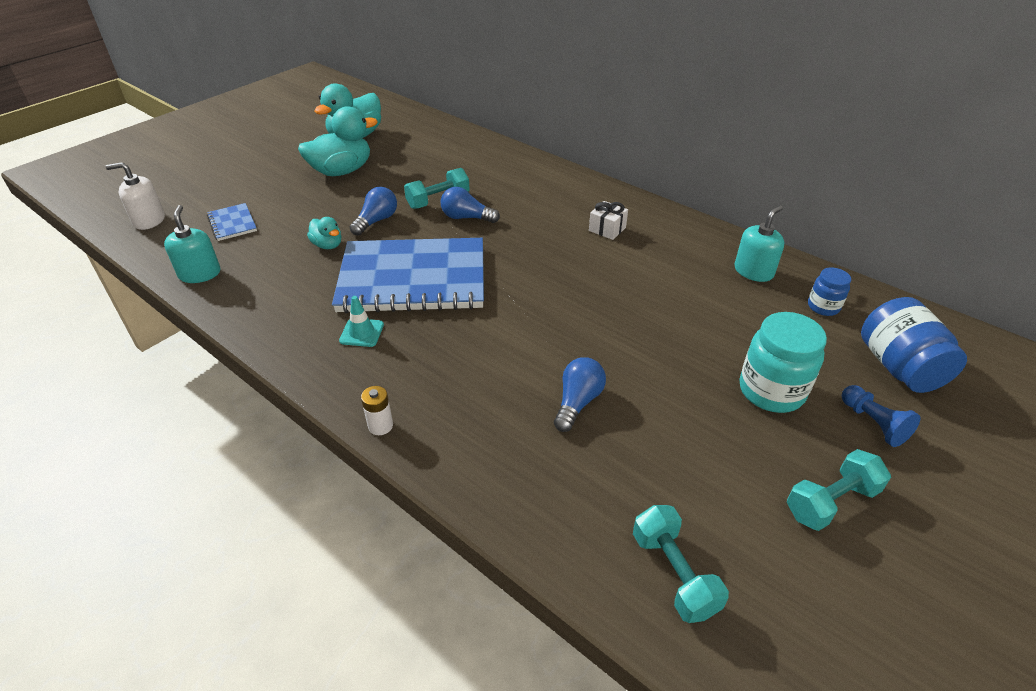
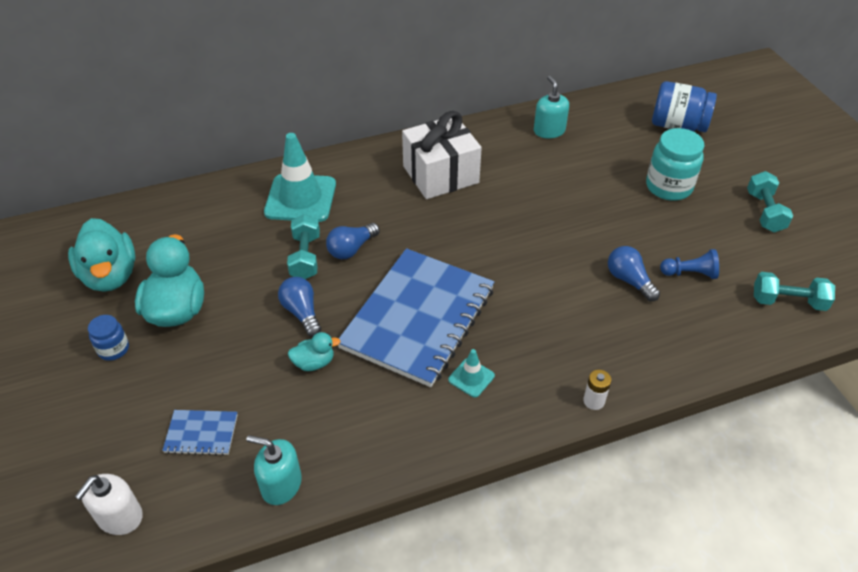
camera: 60 degrees left, 5 degrees up
white gift [589,201,628,240] -> white gift [402,111,482,199], size x2.27
blue jar [808,268,851,316] -> blue jar moved to [88,315,129,361]
blue pawn [842,385,921,447] -> blue pawn moved to [660,249,719,279]
none -> turquoise traffic cone [264,133,336,222]

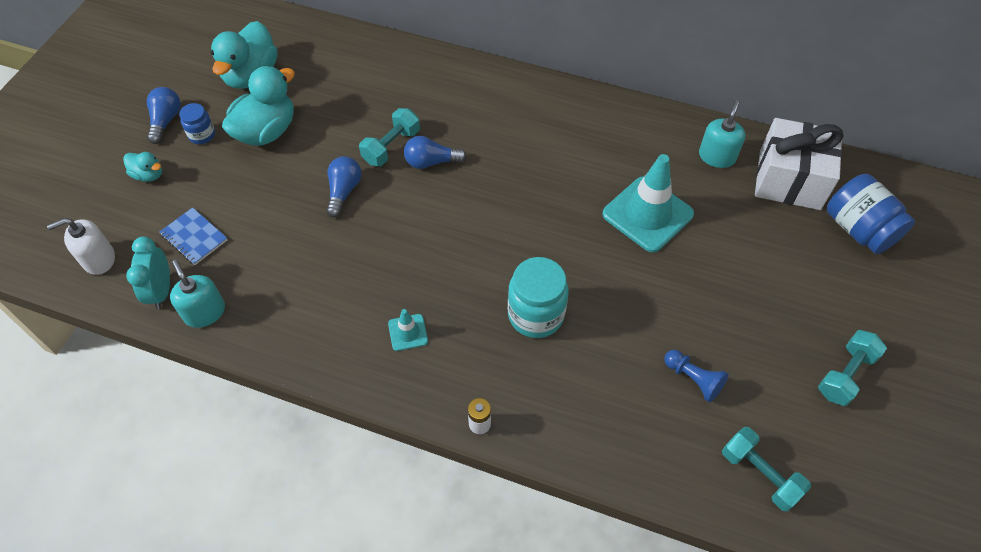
camera: 40 degrees right, 10 degrees up
turquoise traffic cone [264,133,336,222] -> turquoise traffic cone moved to [602,154,694,252]
turquoise duck [288,332,340,371] -> turquoise duck moved to [123,152,162,182]
blue notebook [338,248,494,387] -> none
white gift [402,111,482,199] -> white gift moved to [755,118,843,210]
blue light bulb [608,246,660,301] -> blue light bulb moved to [147,87,181,144]
turquoise jar [646,128,704,201] -> turquoise jar moved to [508,257,569,338]
none -> turquoise clock [126,236,170,309]

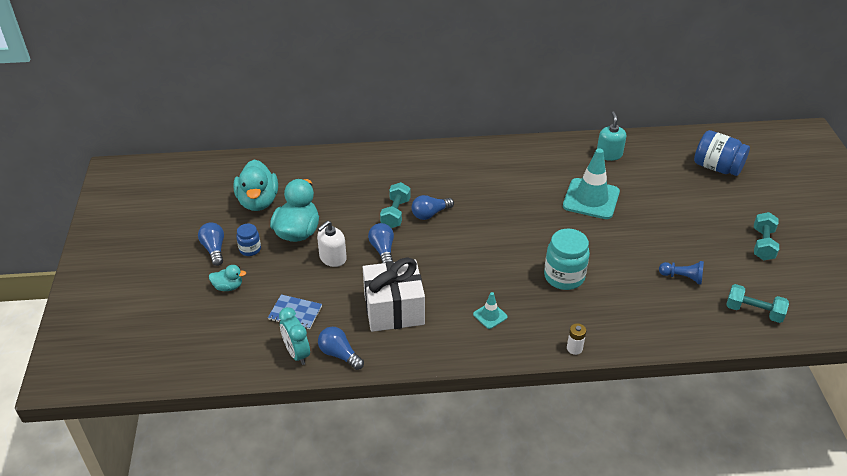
camera: 25 degrees left, 15 degrees down
white soap dispenser [47,218,115,275] -> white soap dispenser moved to [317,221,347,267]
turquoise soap dispenser [170,260,225,328] -> blue light bulb [318,327,364,370]
white gift [755,118,843,210] -> white gift moved to [363,257,425,332]

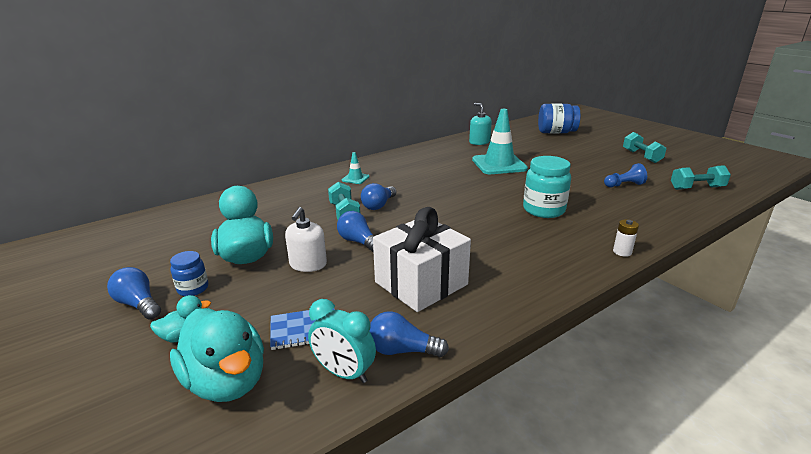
camera: 30 degrees left, 15 degrees down
turquoise duck [233,159,278,211] -> turquoise duck moved to [170,308,264,402]
turquoise traffic cone [473,292,508,329] -> turquoise traffic cone moved to [342,152,370,184]

